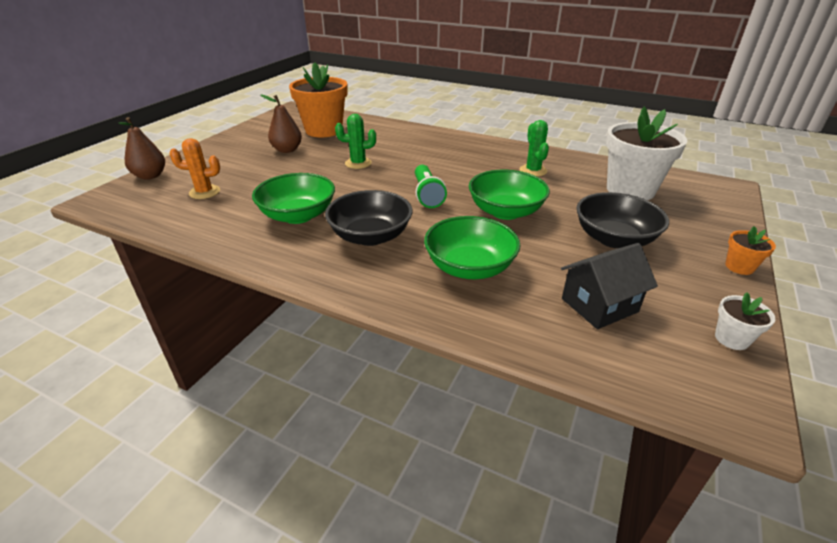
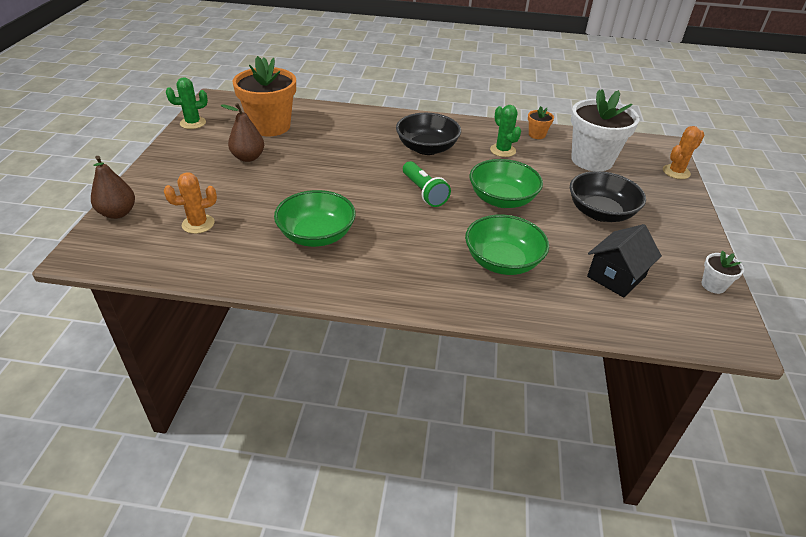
camera: 20 degrees left, 5 degrees up
black bowl [325,190,412,246] -> black bowl moved to [396,113,461,155]
green cactus [335,114,376,169] -> green cactus moved to [166,77,208,129]
orange flower pot [725,226,776,275] -> orange flower pot moved to [528,106,554,139]
none -> orange cactus [663,126,704,179]

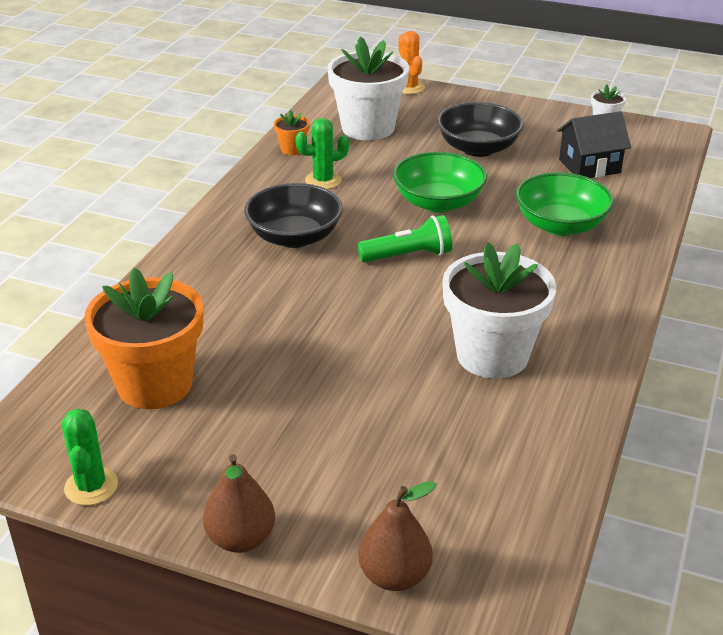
camera: 75 degrees left, 5 degrees down
orange cactus [164,172,217,234] -> none
brown pear [221,103,264,162] -> brown pear moved to [203,454,275,553]
green bowl [274,190,356,247] -> white flower pot [442,242,557,379]
black house [587,224,662,298] -> black house turned 75 degrees counterclockwise [557,111,631,178]

